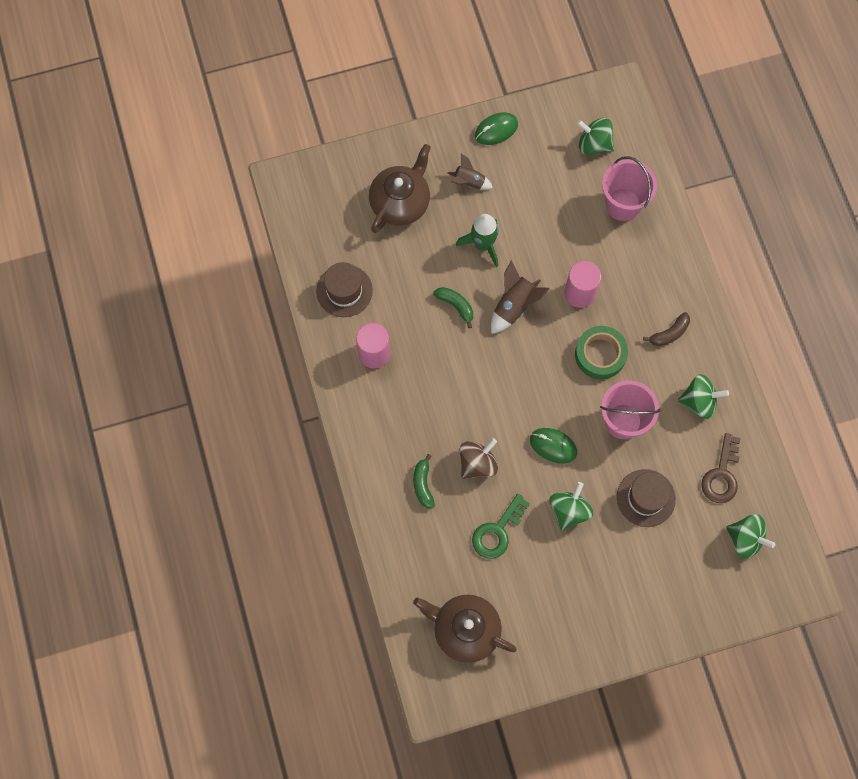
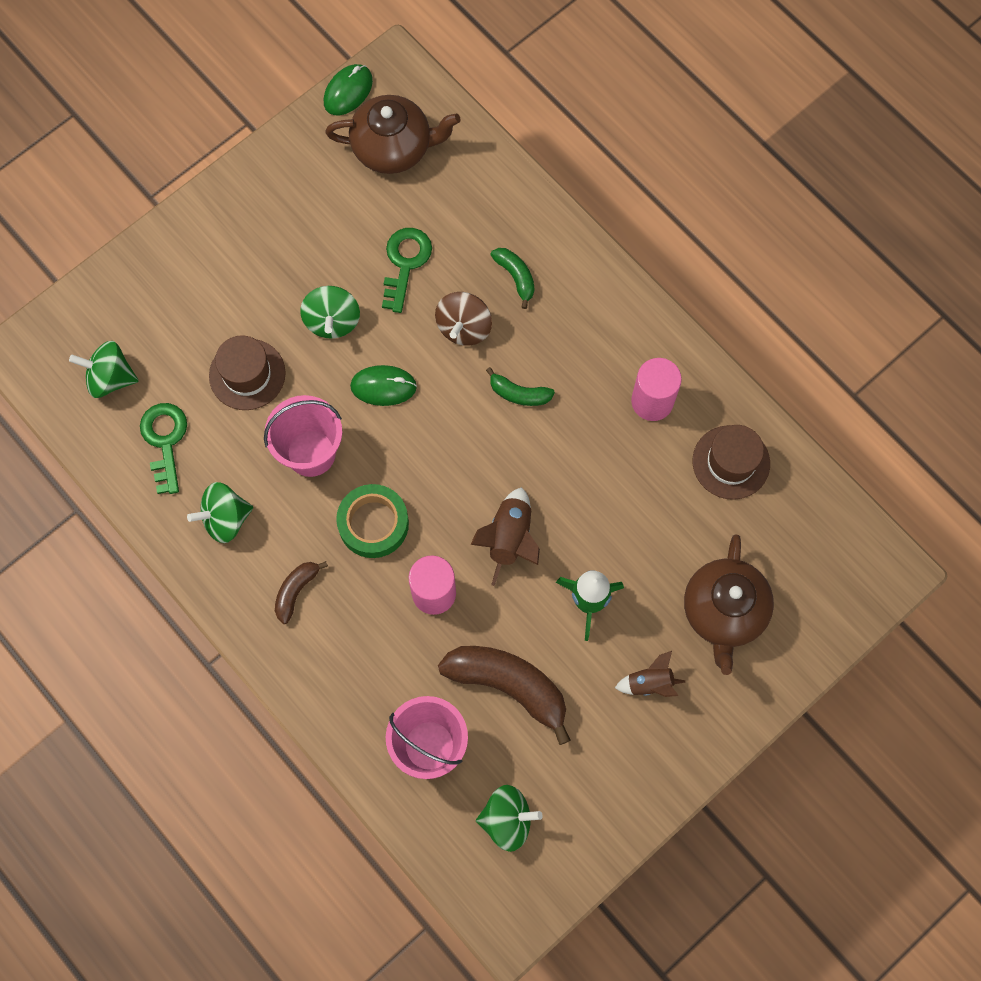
camera: 155 degrees right, 0 degrees up
green banana [433,287,473,328] -> green banana moved to [486,367,555,406]
green mouse [475,112,518,145] -> green mouse moved to [324,64,373,115]
brown key [701,433,741,503] -> green key [140,403,187,494]
none -> brown banana [438,646,571,745]

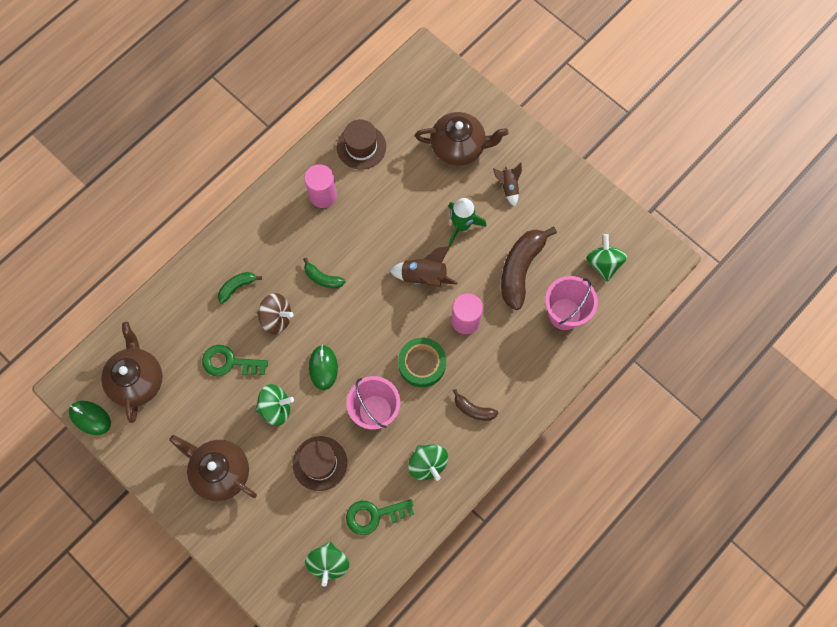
camera: 95 degrees left, 0 degrees up
green banana [486,367,555,406] -> green banana turned 105 degrees clockwise [303,258,345,289]
none -> brown teapot [169,435,257,501]

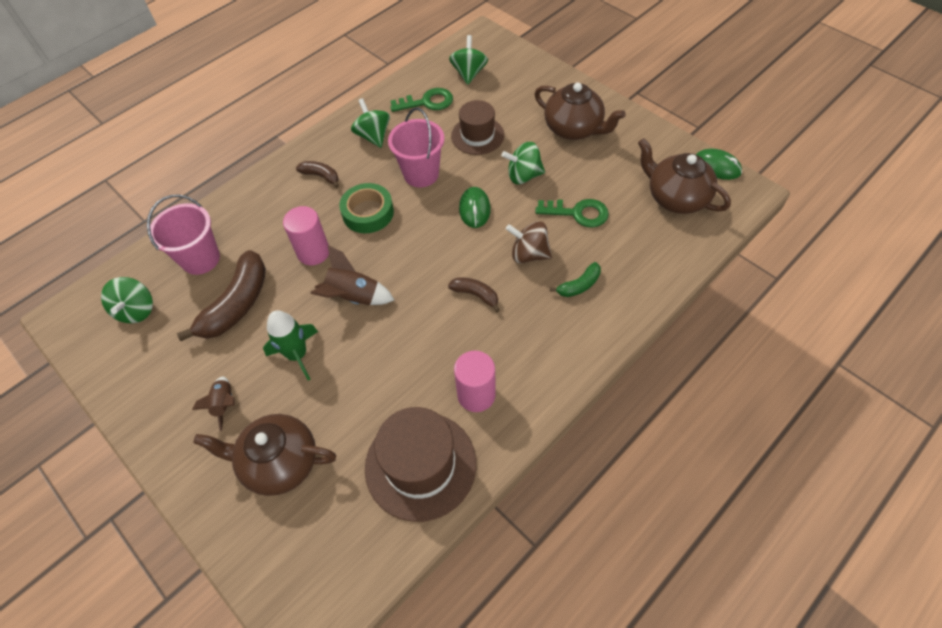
camera: 175 degrees left, 15 degrees down
brown teapot [101,322,163,423] -> brown teapot turned 135 degrees clockwise [638,138,731,214]
green banana [303,258,345,289] -> brown banana [448,278,500,313]
brown hat [337,120,386,170] -> brown hat [365,407,476,522], size x1.53

